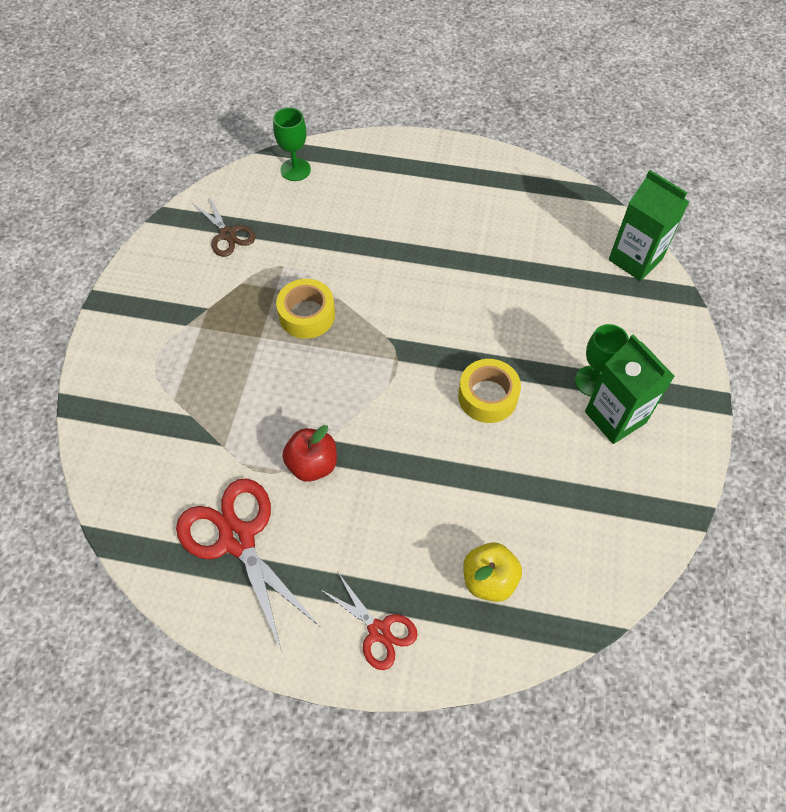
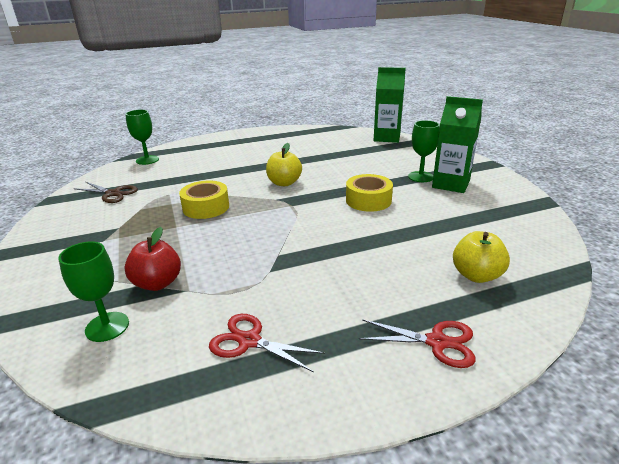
camera: 30 degrees left, 30 degrees down
red scissors [176,478,319,652] -> red scissors [209,314,325,372], size x0.57
red apple [282,425,337,482] -> red apple moved to [124,227,181,291]
none -> green goblet [58,241,129,342]
none -> yellow apple [266,143,302,186]

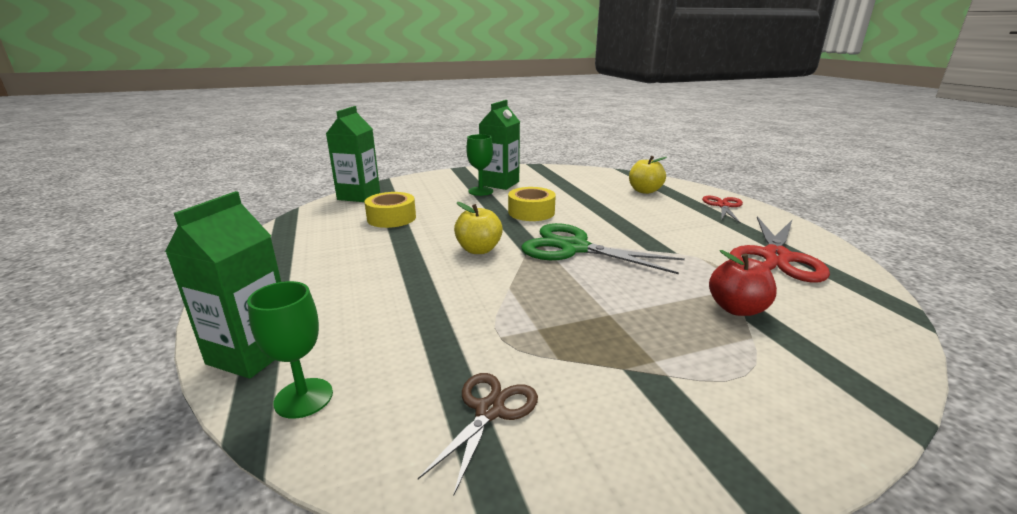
camera: 90 degrees left, 5 degrees down
green goblet [58,241,129,342] -> none
yellow tape [179,181,229,219] -> yellow tape moved to [364,192,416,228]
red scissors [209,314,325,372] -> red scissors [729,216,830,283], size x1.76
none -> green carton [165,191,281,379]
none -> green scissors [521,223,685,274]

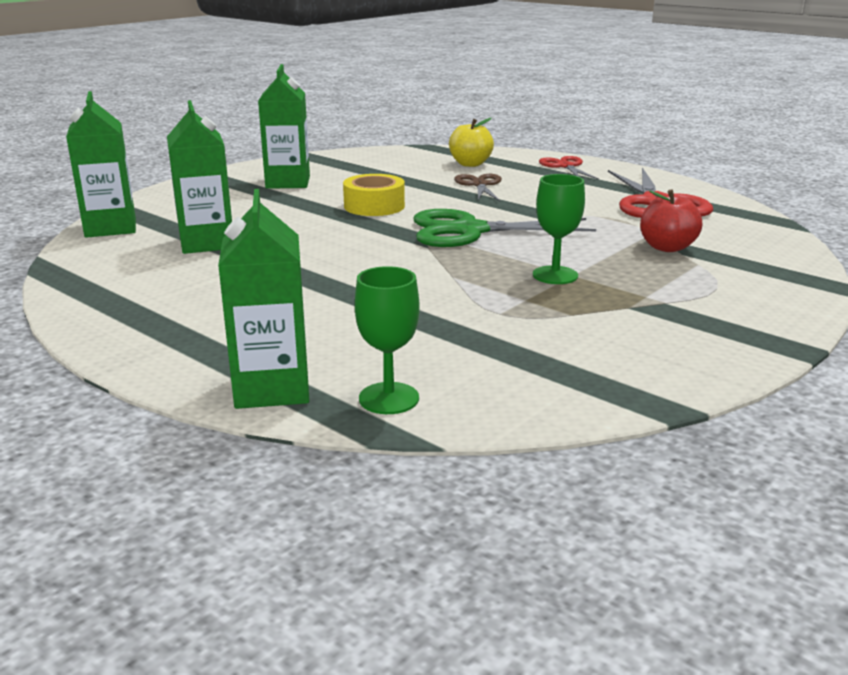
camera: 30 degrees left, 0 degrees up
yellow tape [364,192,416,228] -> green carton [167,100,232,254]
brown scissors [418,373,538,497] -> brown scissors moved to [454,174,502,201]
yellow apple [454,202,503,254] -> none
green goblet [466,134,493,196] -> green goblet moved to [533,174,585,284]

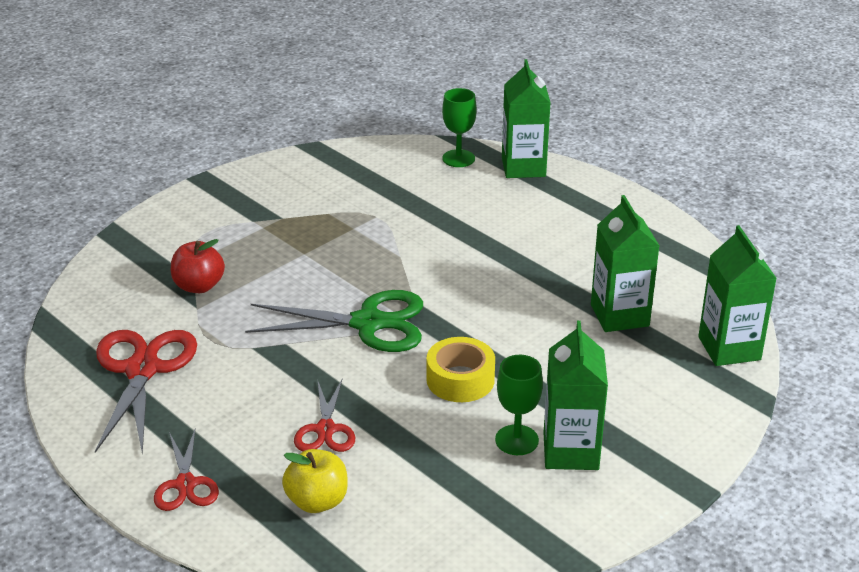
camera: 175 degrees left, 10 degrees up
brown scissors [454,174,502,201] -> red scissors [294,378,355,452]
green goblet [533,174,585,284] -> green goblet moved to [495,355,543,455]

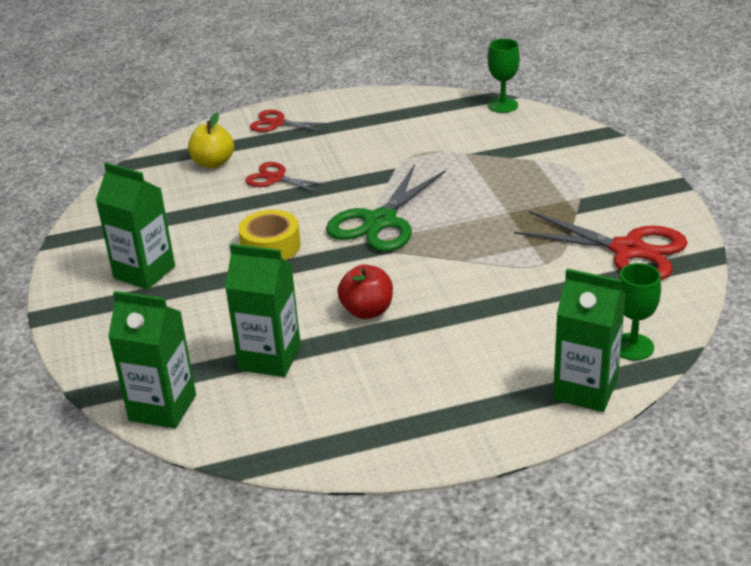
camera: 120 degrees right, 0 degrees up
red scissors [95,330,197,455] -> red scissors moved to [514,211,688,280]
red apple [171,239,225,293] -> red apple moved to [337,265,393,319]
green goblet [495,355,543,455] -> green goblet moved to [488,39,520,113]

